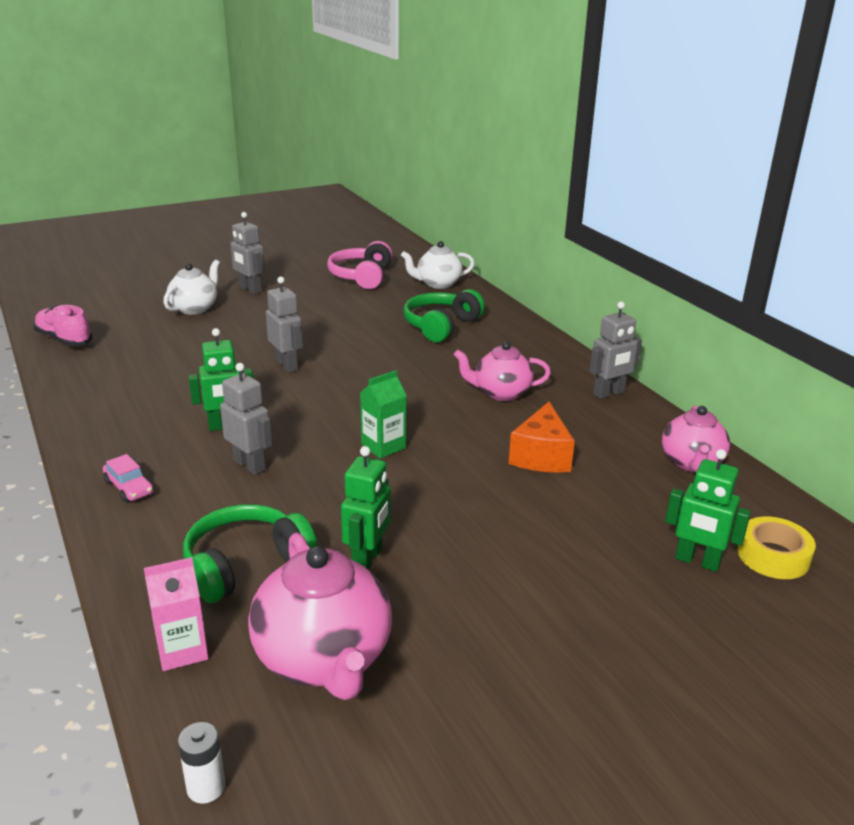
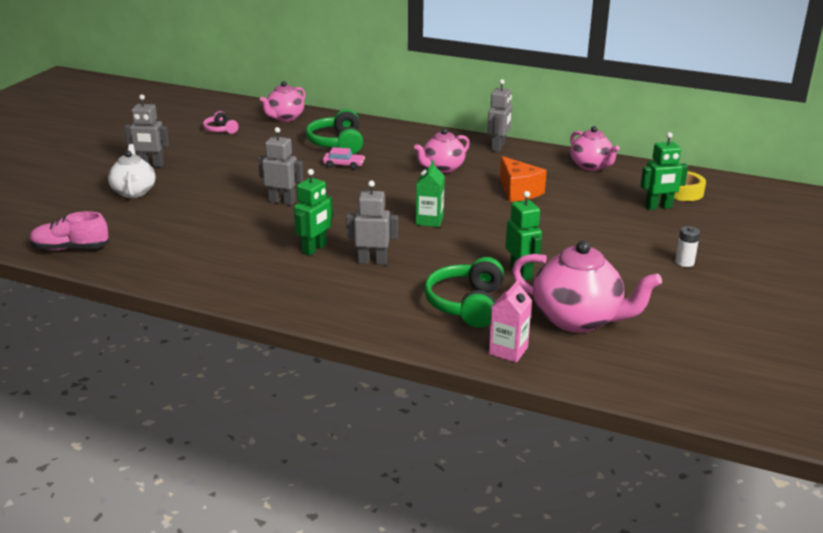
camera: 40 degrees left, 0 degrees up
pink car [103,454,153,502] -> pink car moved to [323,147,365,170]
white battery [178,722,225,804] -> white battery moved to [675,226,700,267]
pink headphones [327,241,393,289] -> pink headphones [203,111,238,134], size x0.56
white teapot [401,241,475,289] -> pink teapot [260,81,306,122]

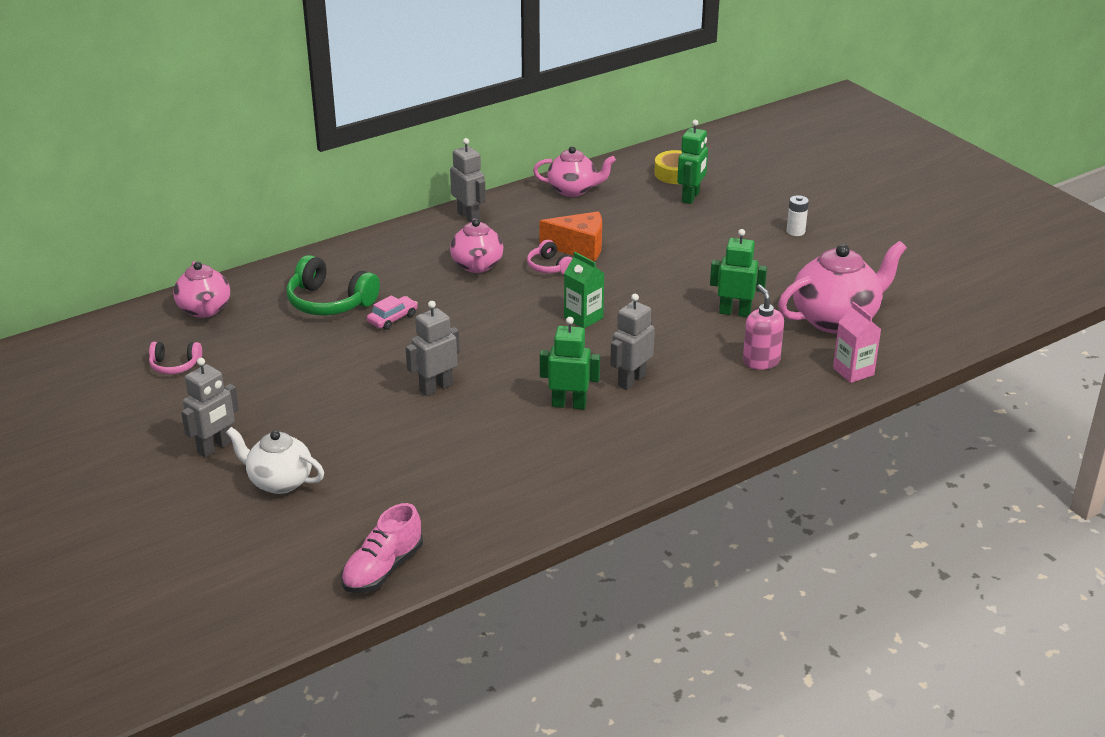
camera: 55 degrees left, 5 degrees up
green robot [294,169,333,256] -> green robot turned 60 degrees counterclockwise [540,317,600,410]
green headphones [424,257,504,328] -> pink soap dispenser [743,285,784,370]
none -> pink headphones [527,240,573,274]

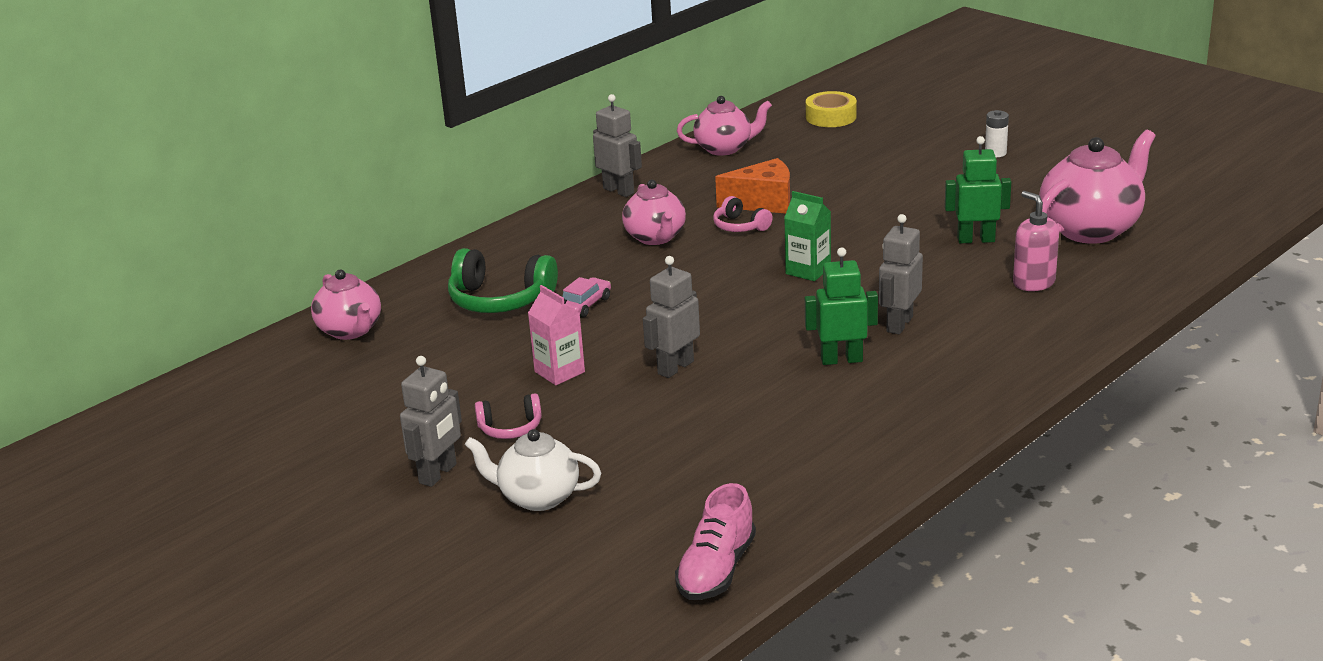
camera: 10 degrees left, 5 degrees down
pink headphones [149,342,202,374] -> pink headphones moved to [475,393,542,439]
green robot [677,120,708,204] -> none
pink carton [833,302,881,383] -> pink carton moved to [528,285,585,385]

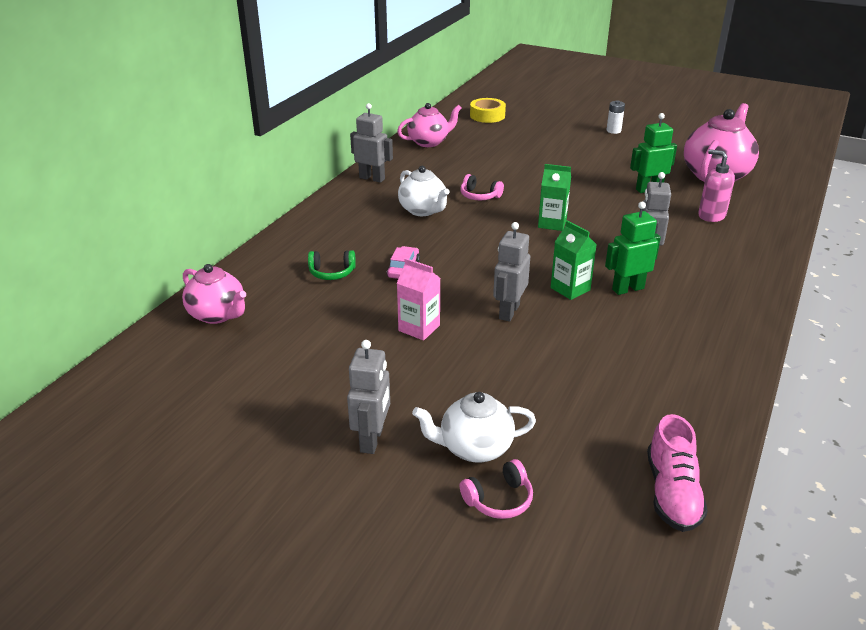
camera: 20 degrees left, 5 degrees up
green headphones [448,248,558,313] -> green headphones [308,250,356,280], size x0.56
pink headphones [475,393,542,439] -> pink headphones moved to [460,459,533,519]
pink teapot [622,180,686,245] -> white teapot [398,166,449,216]
orange cheese [715,158,790,214] -> none
none -> green carton [551,221,597,300]

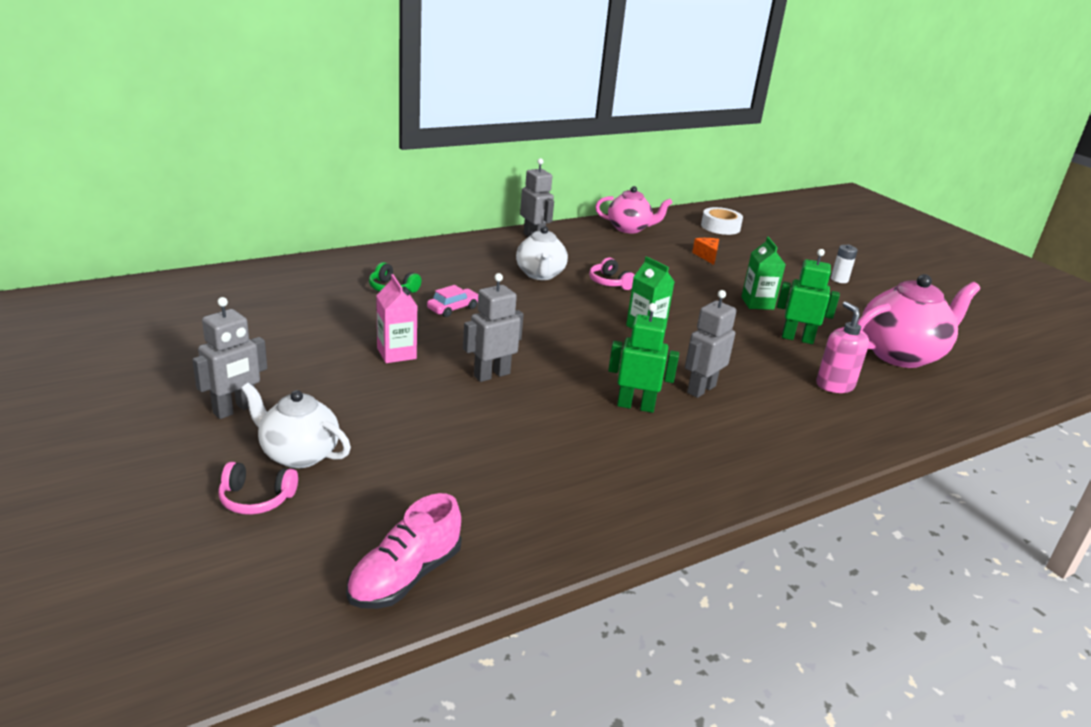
camera: 30 degrees right, 5 degrees down
pink teapot [182,264,246,324] -> none
yellow tape [470,98,506,123] -> white tape [701,207,743,235]
green carton [551,221,597,300] -> green carton moved to [741,237,786,310]
none -> orange cheese [692,238,719,265]

